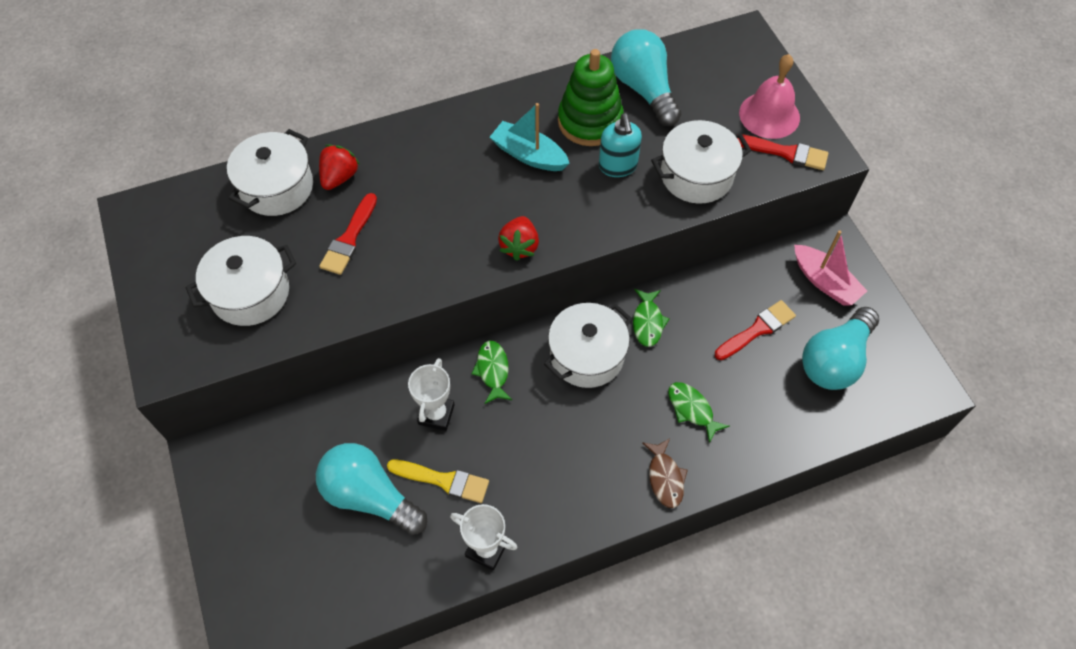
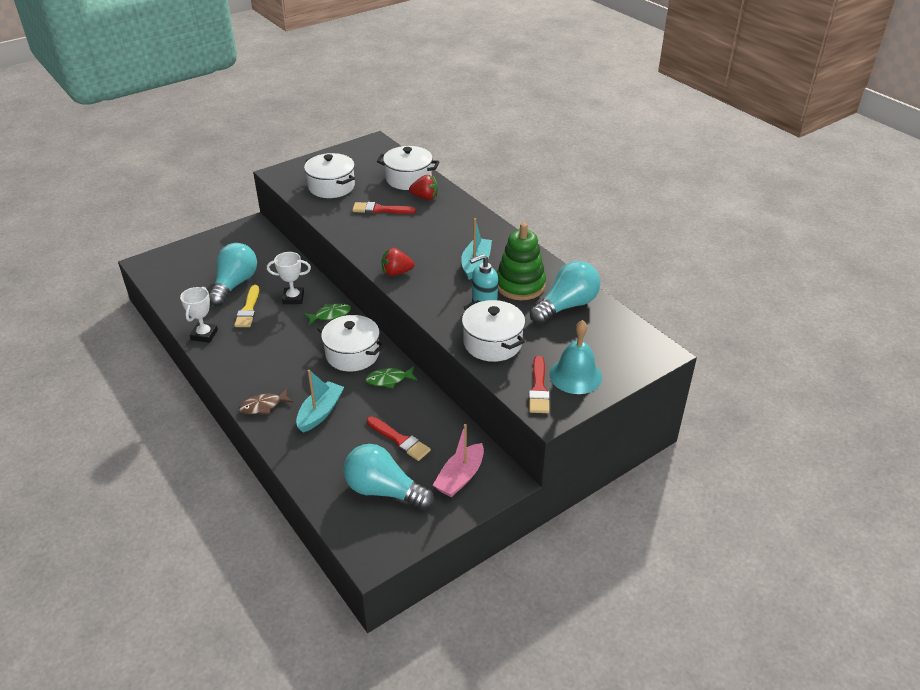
camera: 75 degrees right, 20 degrees down
green fish [668,382,730,443] -> turquoise boat [296,370,344,433]
pink bell [739,54,800,139] -> turquoise bell [550,320,602,394]

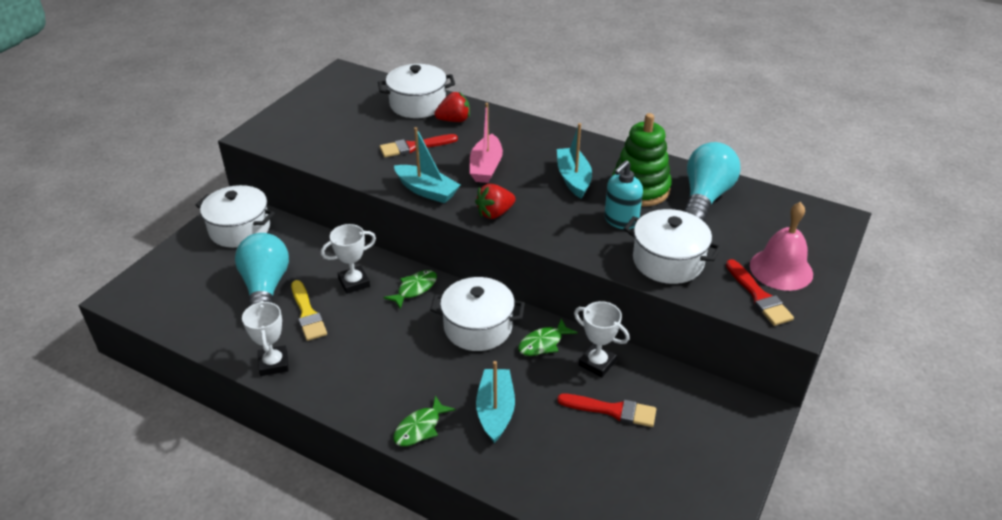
camera: 25 degrees left, 0 degrees up
brown fish [239,389,293,414] -> green fish [393,395,455,446]
white pot [304,153,355,198] -> white pot moved to [196,185,275,248]
turquoise light bulb [343,444,434,510] -> none
pink boat [433,424,484,497] -> pink boat moved to [470,103,503,183]
turquoise bell [550,320,602,394] -> pink bell [750,202,813,291]
none -> turquoise boat [394,127,460,203]
none -> white trophy [574,301,630,377]

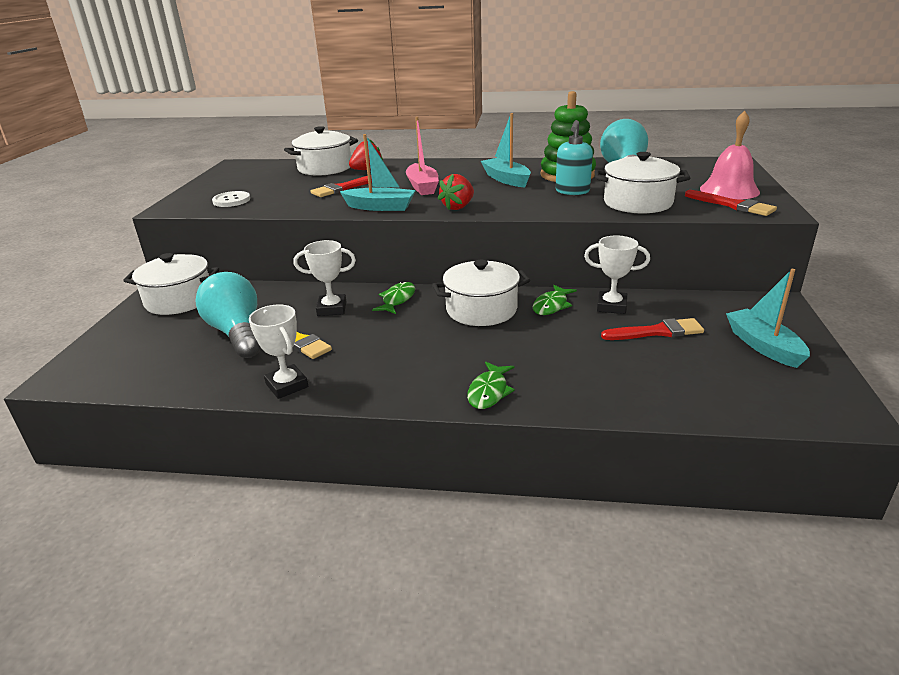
camera: 20 degrees left, 10 degrees down
white trophy [321,224,376,294] -> white trophy turned 45 degrees clockwise [294,240,356,316]
turquoise boat [476,361,515,443] -> turquoise boat moved to [726,269,810,368]
none -> white button [212,191,250,207]

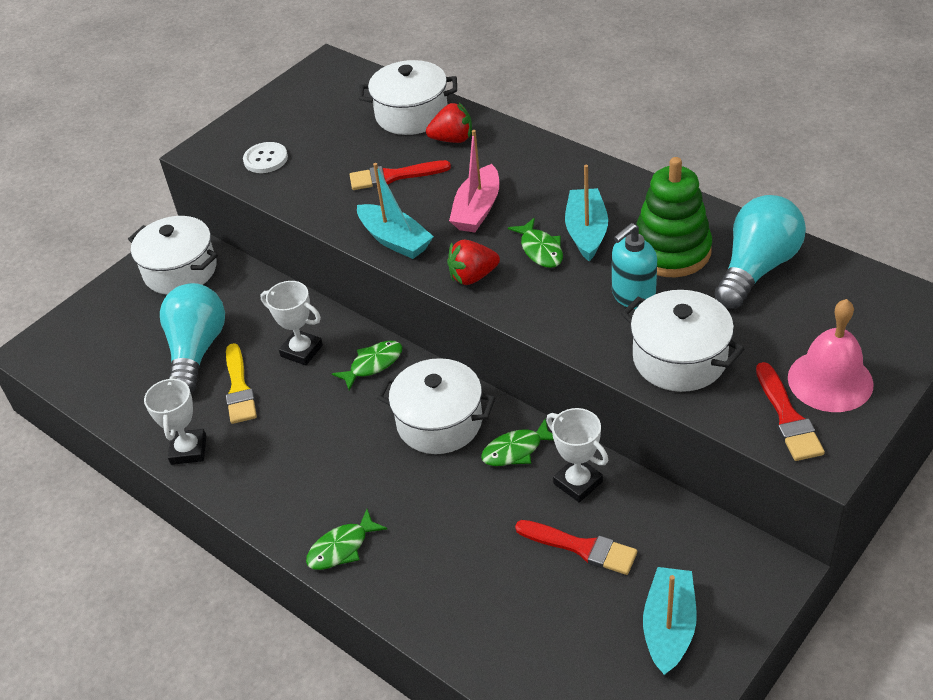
camera: 35 degrees right, 15 degrees up
none -> green fish [508,218,563,268]

